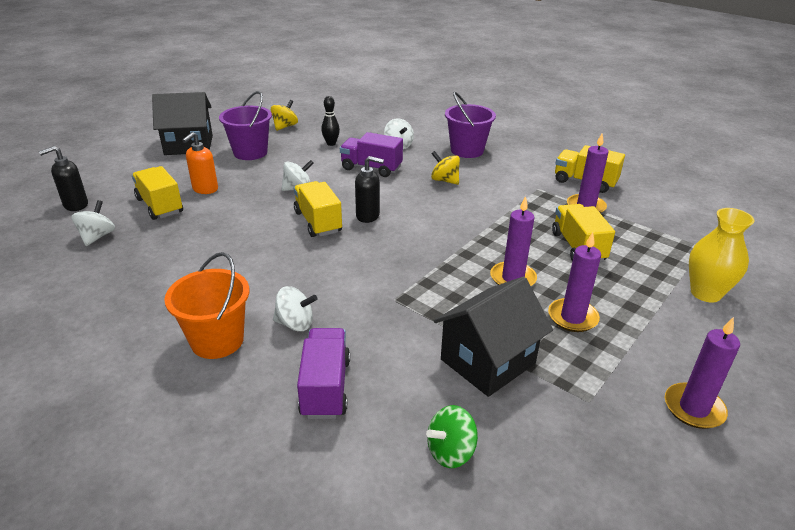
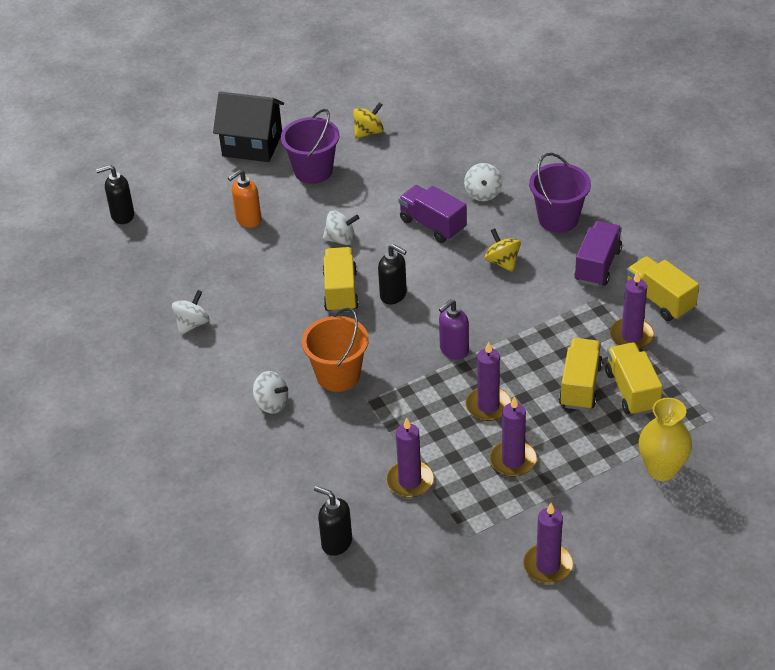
camera: 25 degrees right, 10 degrees up
white spinning top [71,200,115,246] -> white spinning top moved to [172,290,210,335]
yellow truck [132,166,183,220] -> yellow truck moved to [605,342,663,416]
orange bucket [164,252,249,359] -> orange bucket moved to [302,308,369,392]
purple truck [297,328,350,419] -> purple truck moved to [574,221,622,287]
black bowling pin [321,96,340,146] -> none
green spinning top [426,405,478,468] -> black soap dispenser [314,486,352,556]
black house [434,277,553,397] -> purple candle [386,418,434,498]
none -> purple soap dispenser [439,299,469,360]

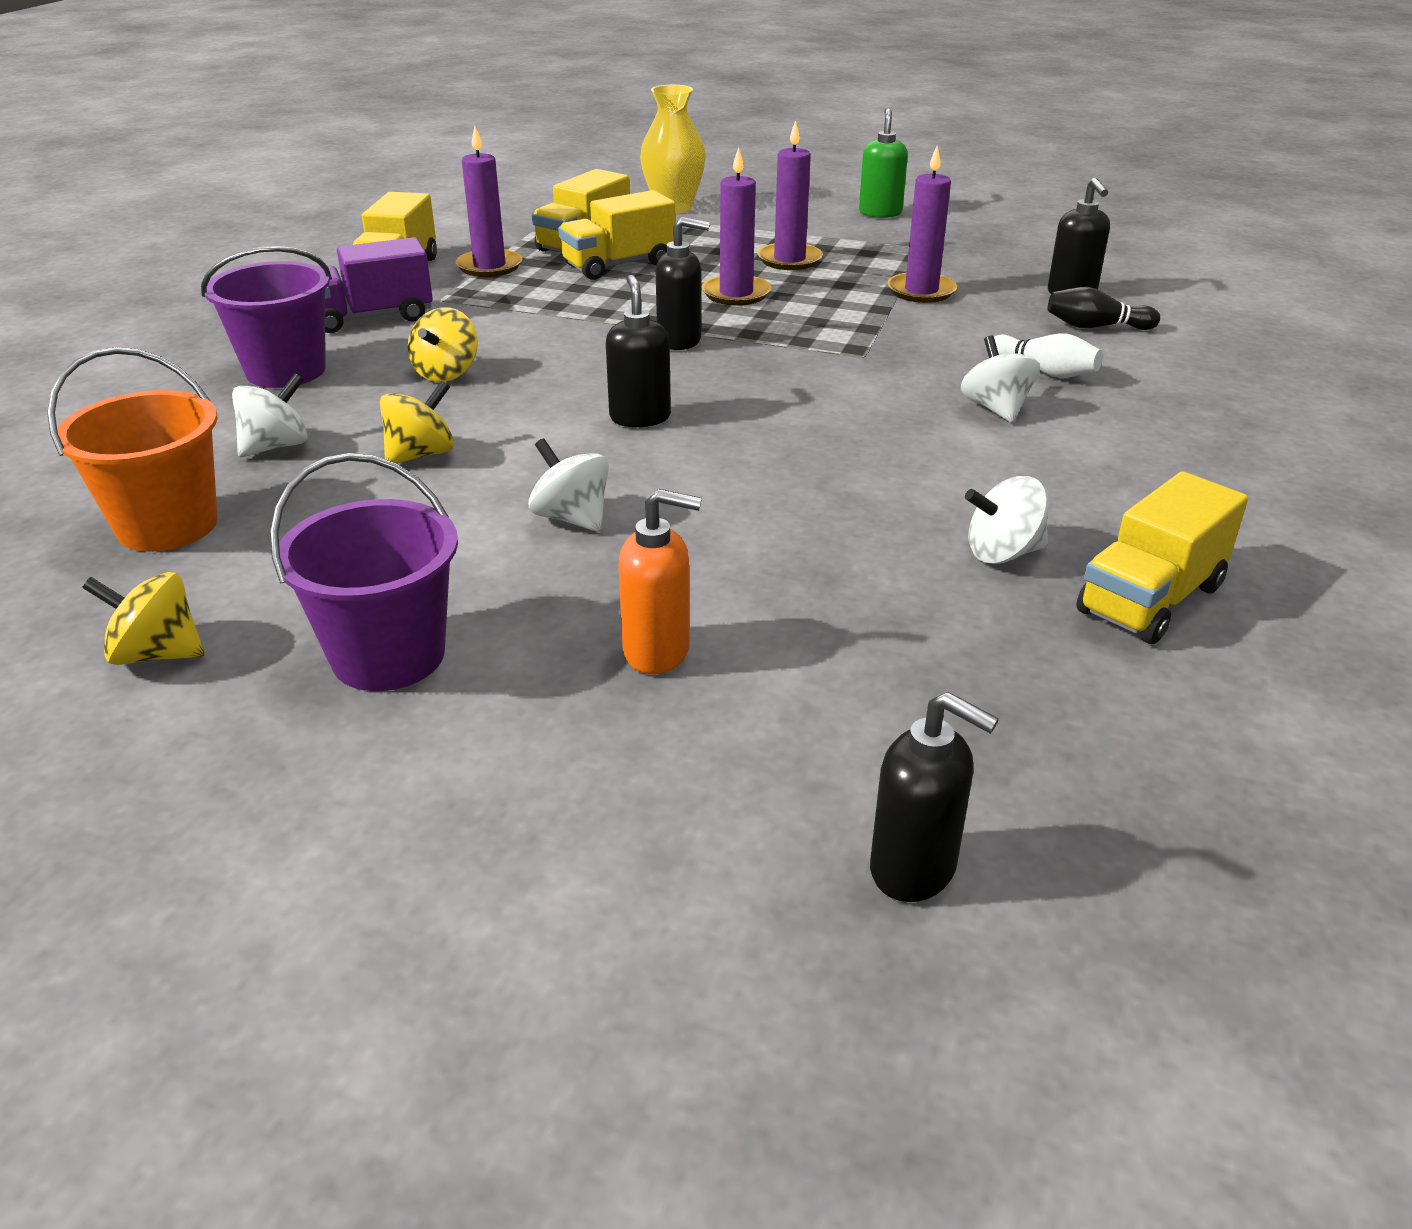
camera: 135 degrees left, 10 degrees down
black house [213,91,284,162] -> none
orange bucket [302,308,369,392] -> orange bucket moved to [47,347,218,552]
yellow truck [323,247,359,313] -> yellow truck moved to [1076,471,1248,644]
purple truck [398,185,467,243] -> yellow spinning top [380,381,454,464]
purple soap dispenser [439,299,469,360] -> black soap dispenser [656,217,710,350]
purple candle [523,503,573,584] -> green soap dispenser [859,108,908,218]
none -> white bowling pin [994,333,1103,378]
none -> black bowling pin [1048,287,1160,330]

